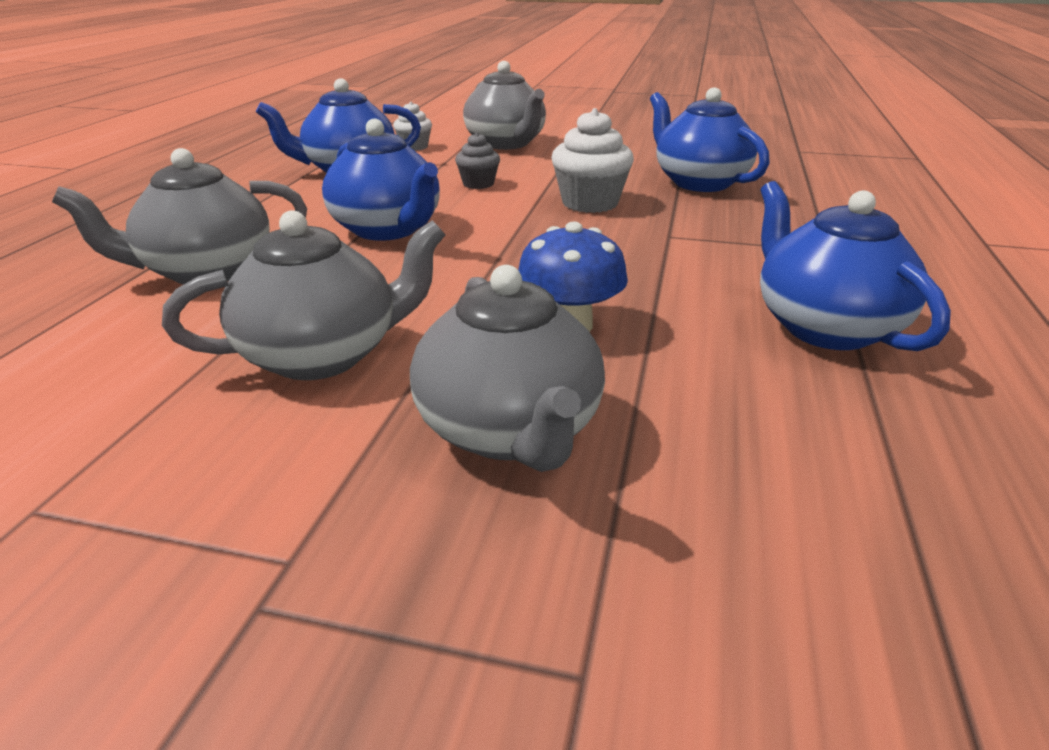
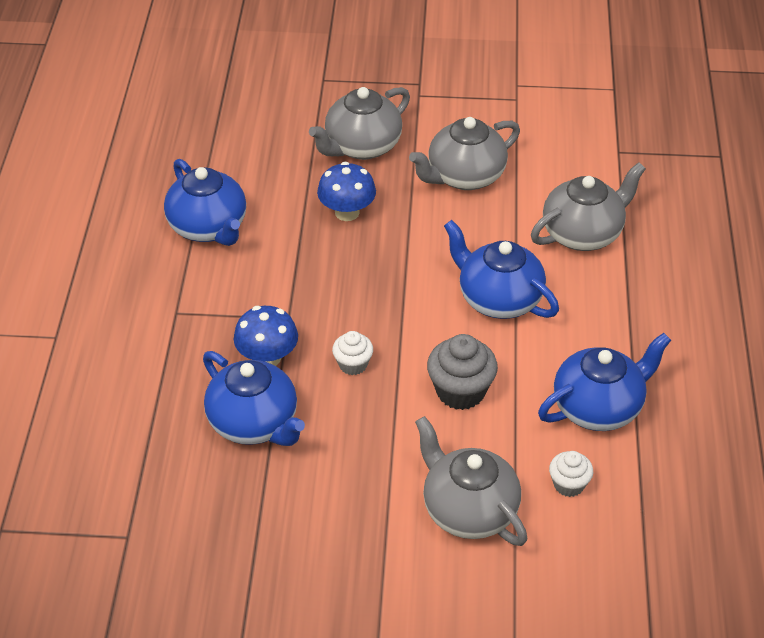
camera: 170 degrees right, 15 degrees up
grey teapot [410,265,605,472] -> grey teapot turned 105 degrees counterclockwise [309,87,410,160]
grey cupcake [455,132,500,189] -> grey cupcake [427,334,498,410], size x1.68
white cupcake [551,108,634,213] -> white cupcake [332,331,373,375], size x0.60
none -> blue mushroom [234,306,298,366]

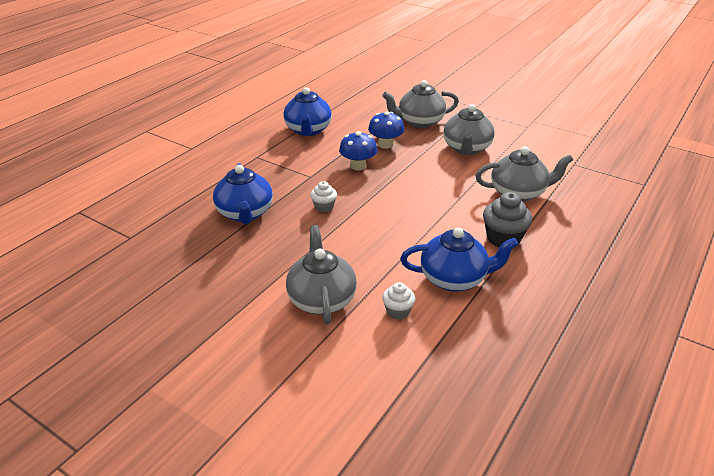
camera: 30 degrees right, 10 degrees down
blue mushroom [234,306,298,366] -> blue mushroom moved to [339,131,377,170]
grey teapot [409,117,520,190] -> grey teapot turned 75 degrees counterclockwise [444,104,495,155]
grey cupcake [427,334,498,410] -> grey cupcake moved to [483,192,532,248]
blue teapot [444,220,559,319] -> none

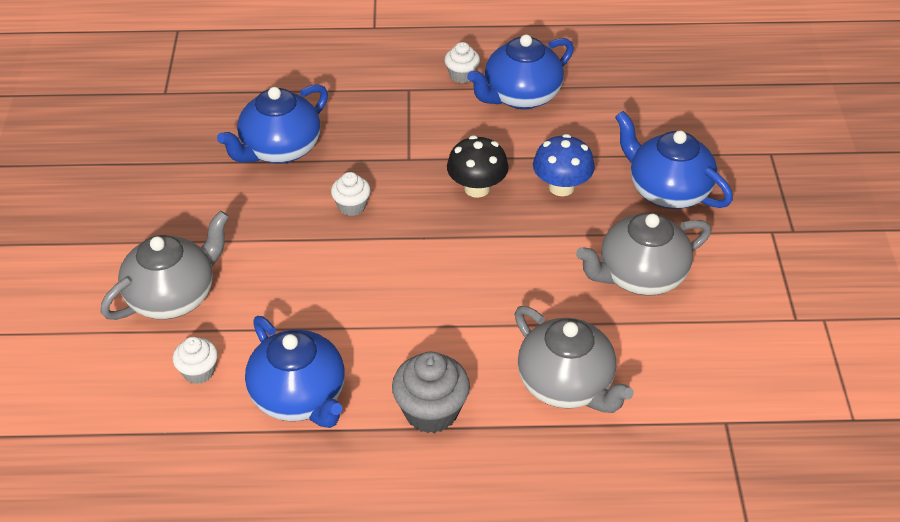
camera: 55 degrees right, 10 degrees up
blue mushroom [339,131,377,170] -> black mushroom [447,135,509,198]
grey teapot [382,80,459,128] -> blue teapot [615,111,733,209]
none -> white cupcake [444,42,480,83]

